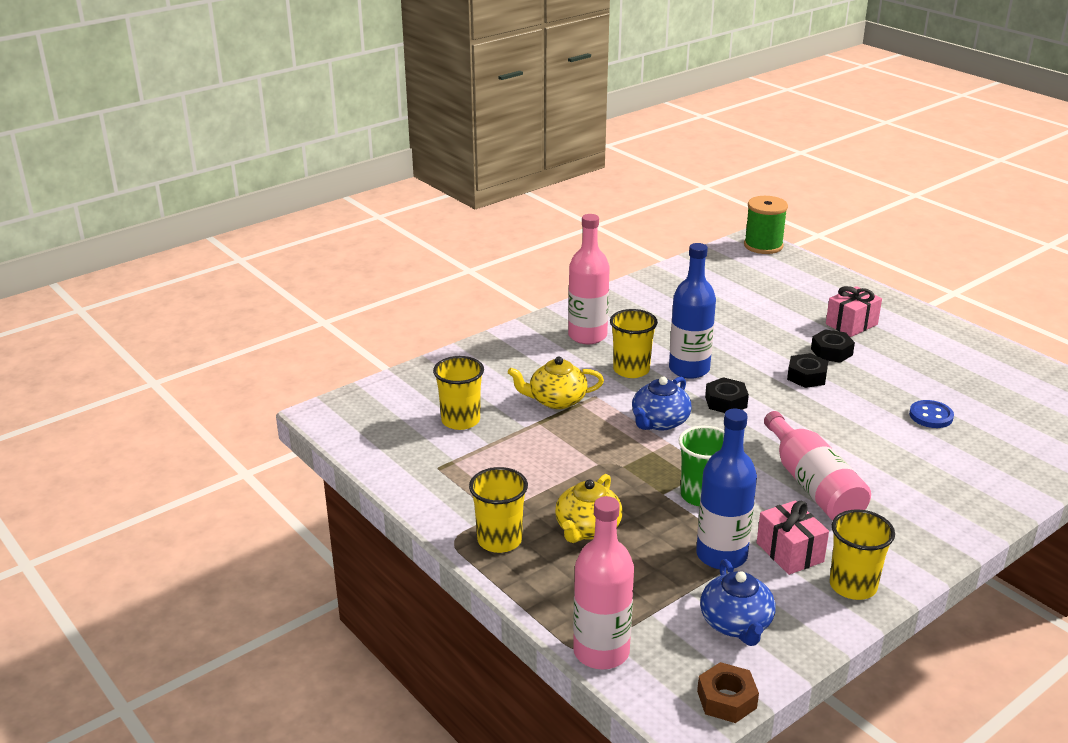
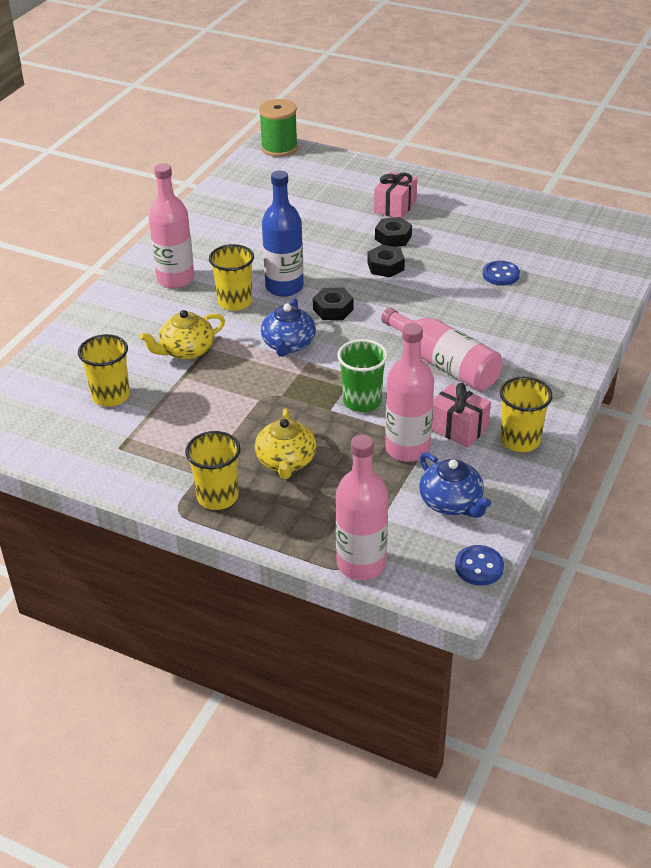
camera: 25 degrees left, 10 degrees up
blue bottle [696,409,757,570] -> pink bottle [385,323,434,462]
brown nut [697,662,759,723] -> blue button [455,545,504,586]

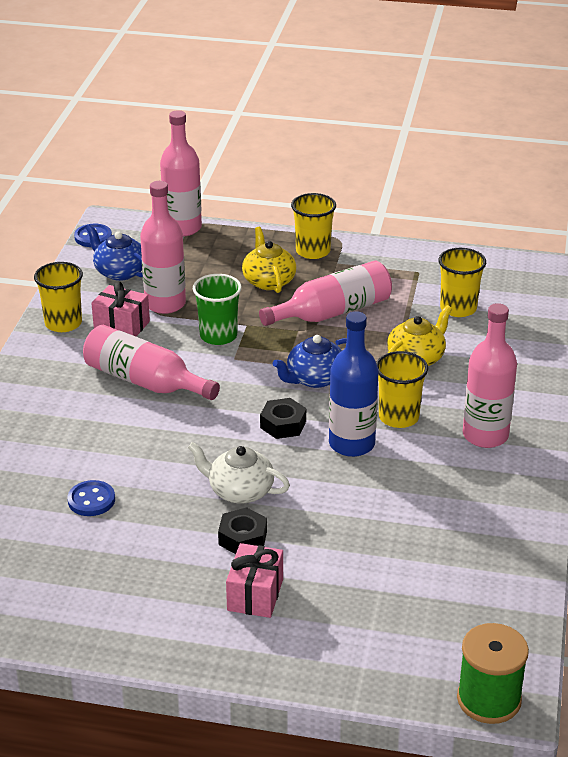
camera: 165 degrees right, 5 degrees down
blue teapot [261,298,316,357] -> blue teapot turned 120 degrees counterclockwise [273,335,347,388]
black nut [368,245,405,277] -> white teapot [188,442,290,504]
none -> pink bottle [259,261,392,326]

